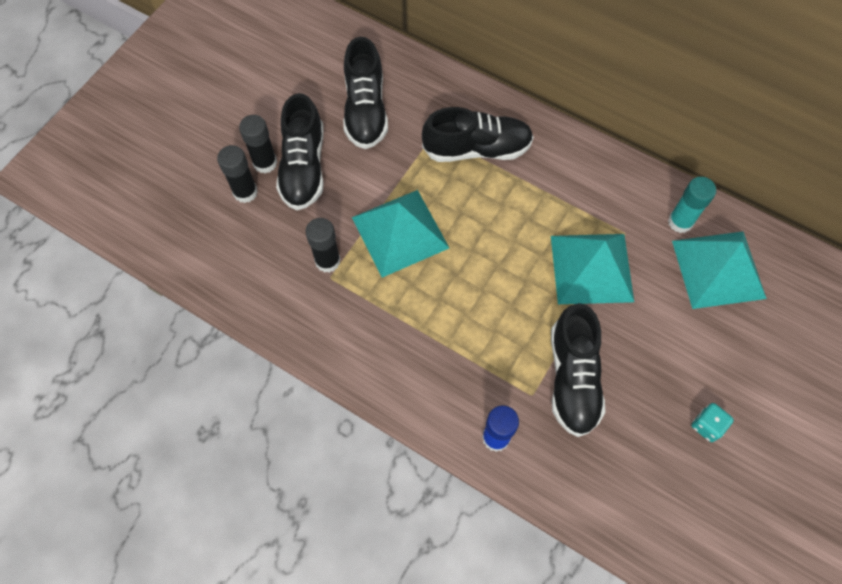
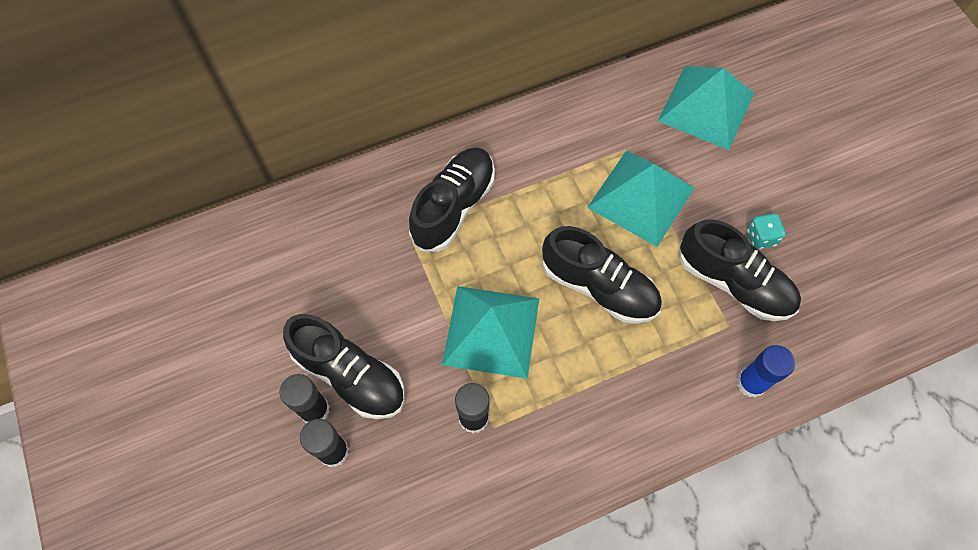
camera: 55 degrees left, 0 degrees up
black shoe [343,37,388,149] -> black shoe moved to [542,226,662,324]
turquoise glue stick [668,177,716,233] -> none
turquoise dice [691,403,734,442] -> turquoise dice moved to [747,213,786,250]

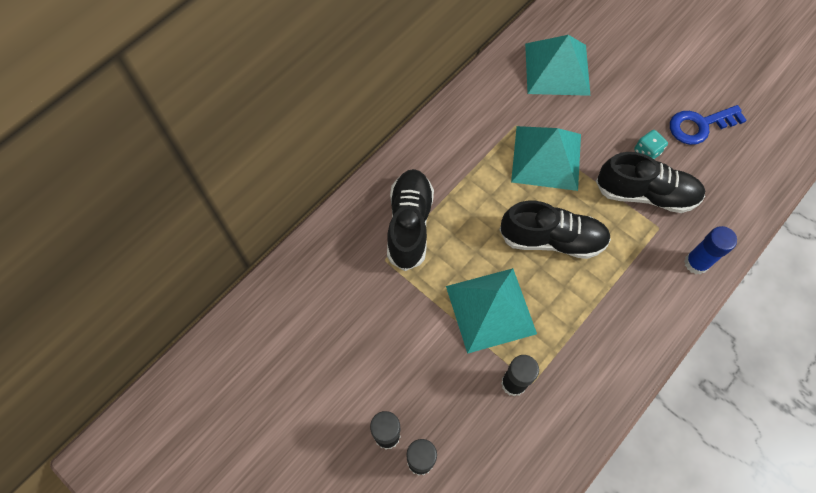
camera: 25 degrees left, 0 degrees up
black shoe [283,314,405,419] -> none
none -> blue key [670,105,747,145]

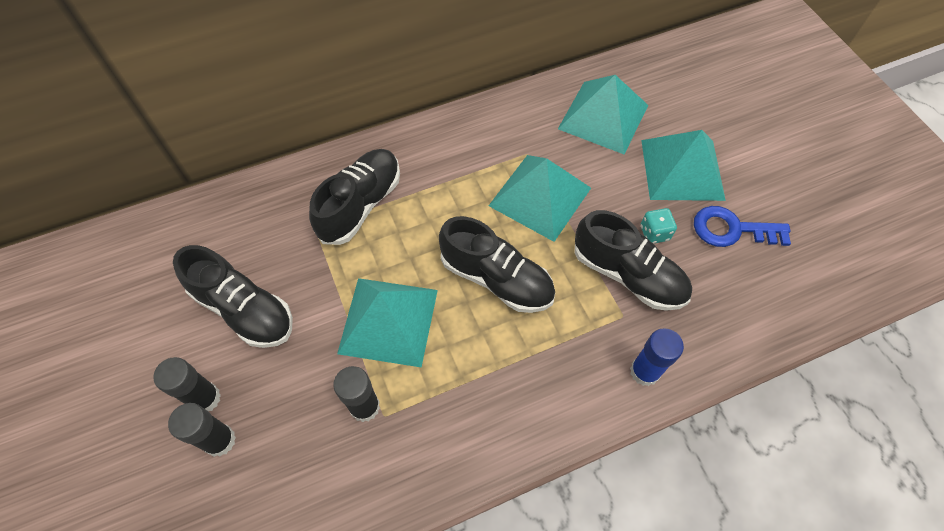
camera: 25 degrees right, 5 degrees down
none -> black shoe [173,245,293,348]
none -> turquoise pyramid [641,130,726,201]

